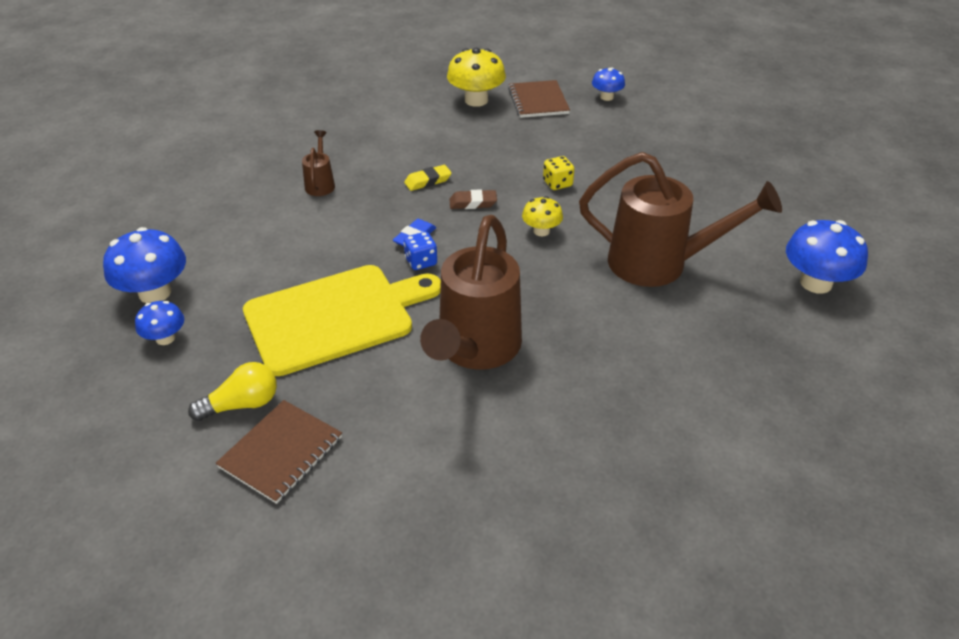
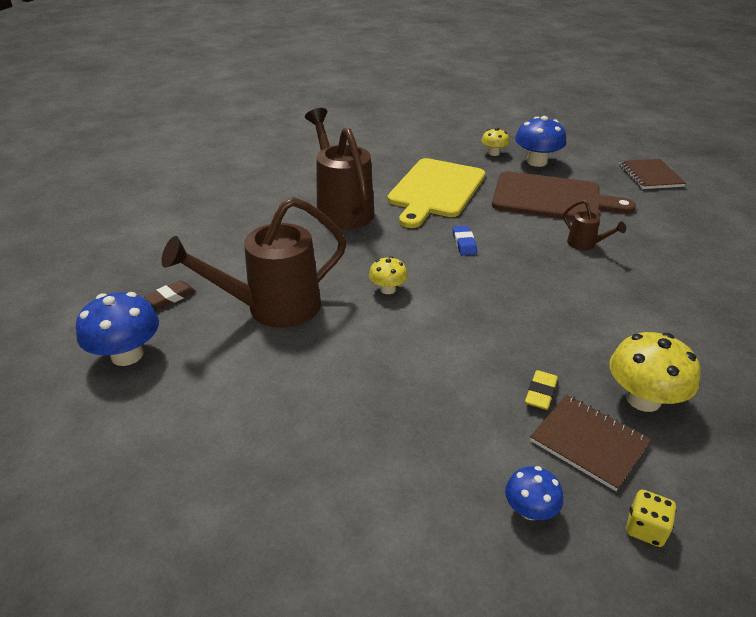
camera: 140 degrees right, 5 degrees down
blue mushroom [135,301,184,345] -> yellow mushroom [481,128,510,156]
yellow light bulb [188,362,277,421] -> none
brown notebook [216,400,342,504] -> brown notebook moved to [619,159,686,189]
yellow eraser [404,165,452,191] -> yellow eraser moved to [525,370,558,410]
blue dice [404,232,437,270] -> none
brown eraser [450,189,497,209] -> brown eraser moved to [144,280,196,308]
yellow dice [543,156,574,190] -> yellow dice moved to [626,490,676,547]
none -> brown cutting board [492,171,636,220]

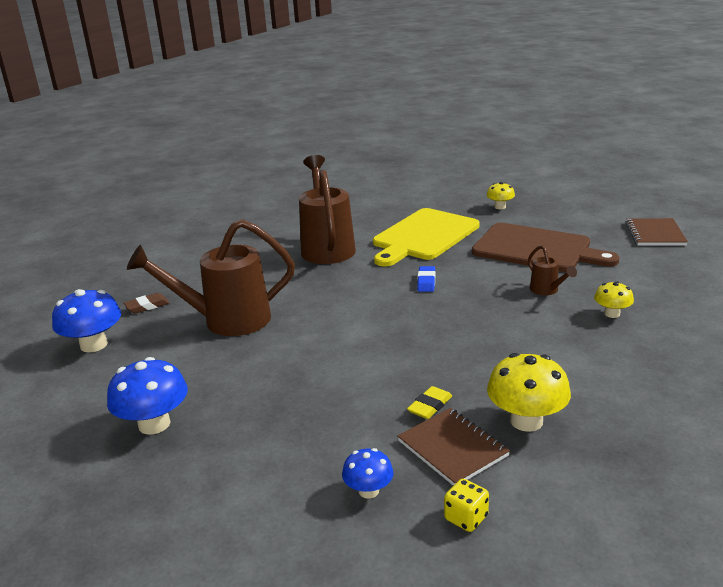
camera: 15 degrees right, 10 degrees down
yellow mushroom [369,256,408,294] -> yellow mushroom moved to [594,281,634,318]
blue mushroom [515,116,567,167] -> blue mushroom moved to [107,357,188,435]

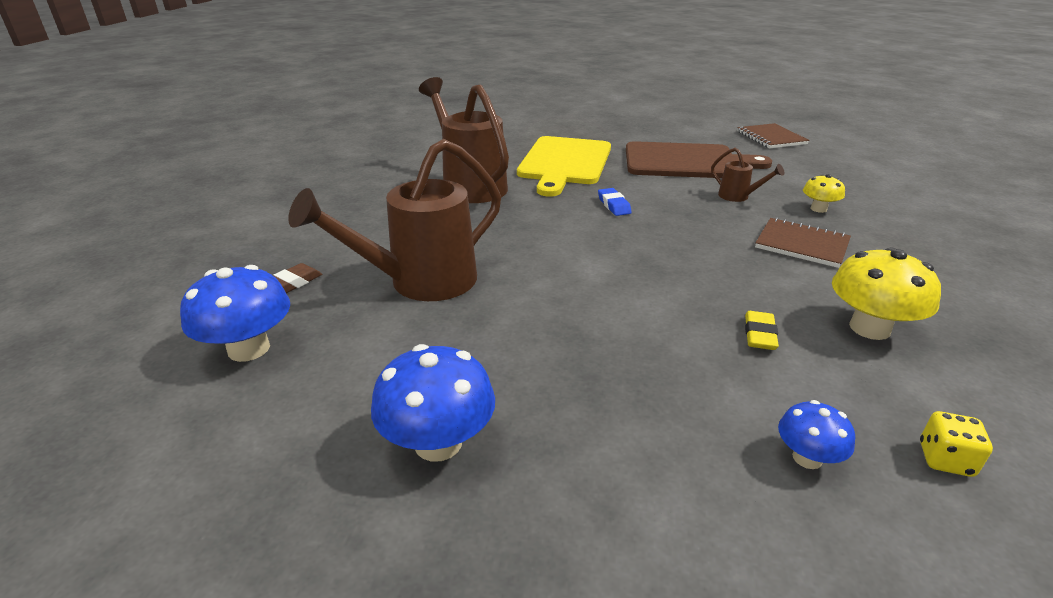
camera: 25 degrees left, 5 degrees up
brown notebook [397,408,510,486] -> brown notebook moved to [755,217,851,268]
yellow mushroom [487,182,515,209] -> none

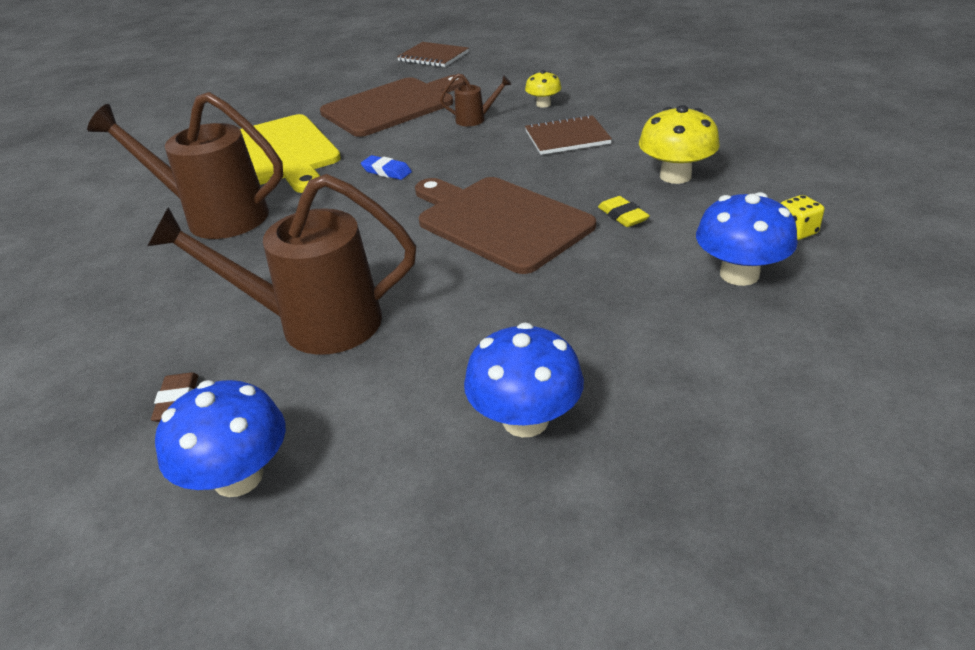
camera: 40 degrees left, 5 degrees up
brown watering can [288,139,501,301] -> brown watering can turned 75 degrees clockwise [148,174,416,355]
blue mushroom [778,400,855,469] -> blue mushroom [696,192,798,286], size x1.75
none -> brown cutting board [415,177,596,274]

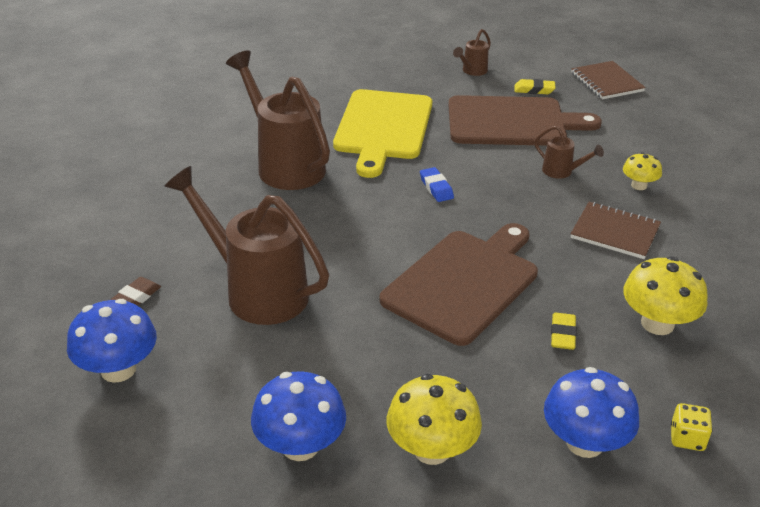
camera: 35 degrees right, 0 degrees up
brown cutting board [415,177,596,274] -> brown cutting board turned 45 degrees clockwise [380,223,538,346]
none -> yellow mushroom [387,374,482,465]
none -> brown watering can [453,29,491,76]
none -> yellow eraser [514,79,556,94]

